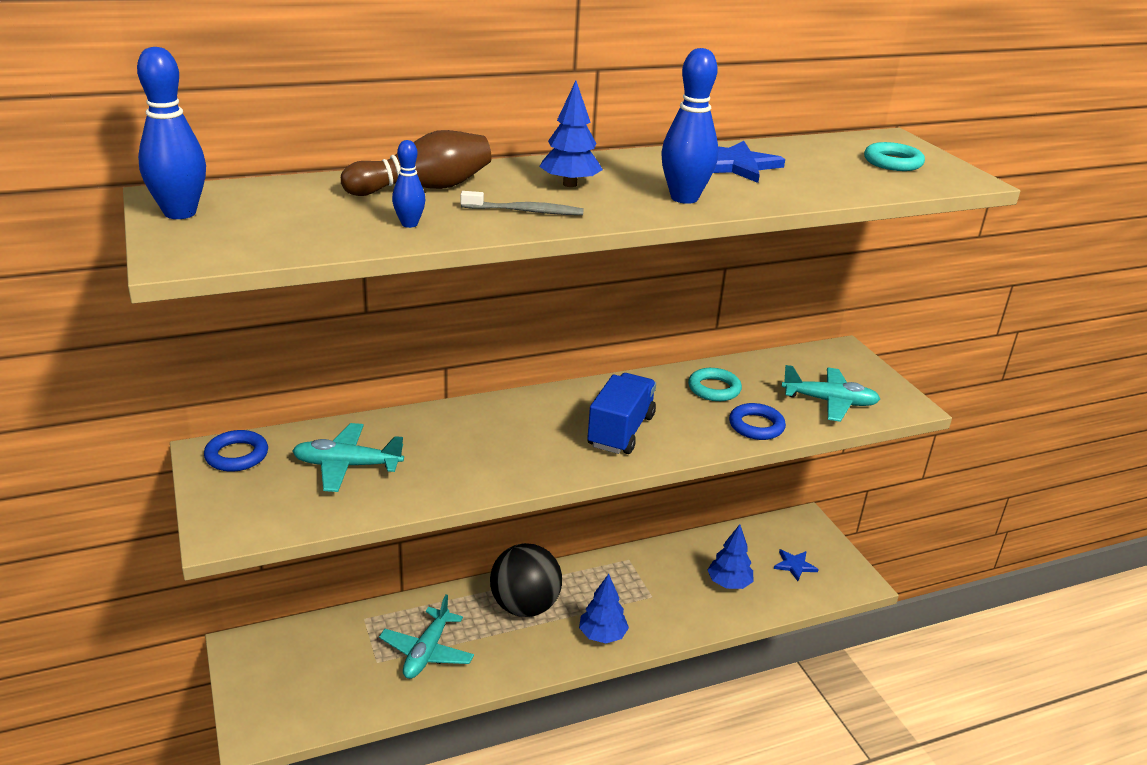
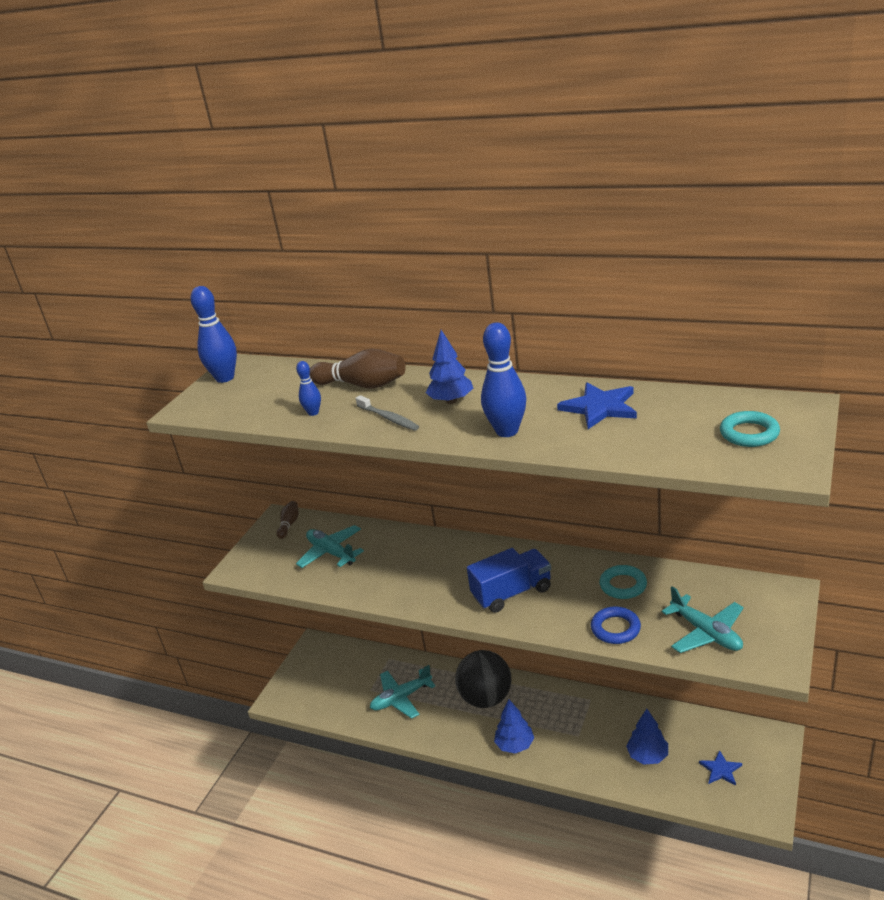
camera: 50 degrees right, 0 degrees up
blue ring [204,430,268,472] -> brown bowling pin [277,501,299,539]

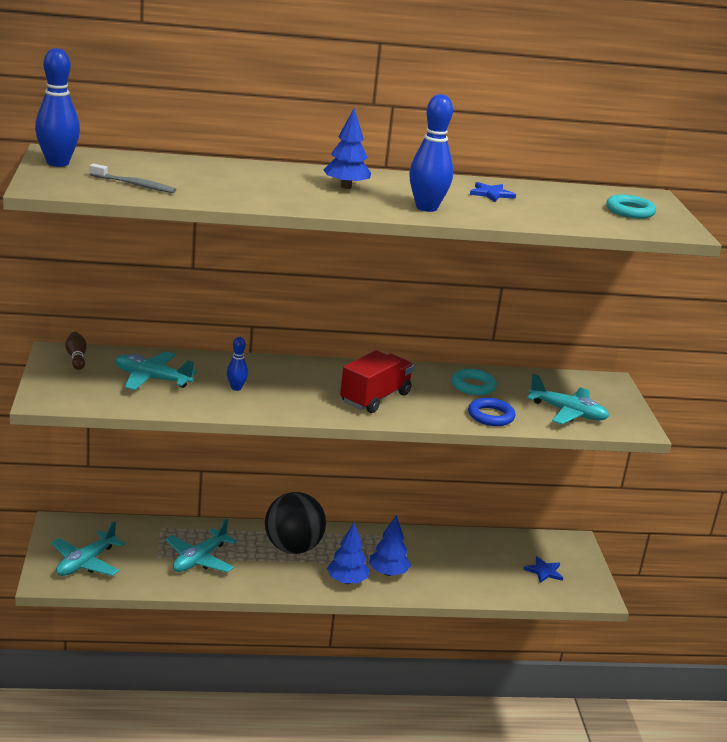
camera: 35 degrees left, 5 degrees down
blue bowling pin [296,361,321,416] -> blue bowling pin moved to [227,337,248,391]
brown bowling pin [310,349,406,388] -> none
grey toothbrush [355,395,419,431] -> grey toothbrush moved to [90,164,176,193]
blue truck [467,548,551,613] -> red truck [340,350,414,413]
blue star [557,382,637,429] -> blue star [470,182,516,202], size x0.61
blue tree [626,709,668,765] -> blue tree moved to [369,515,411,576]
none -> turquoise plane [51,521,125,576]

